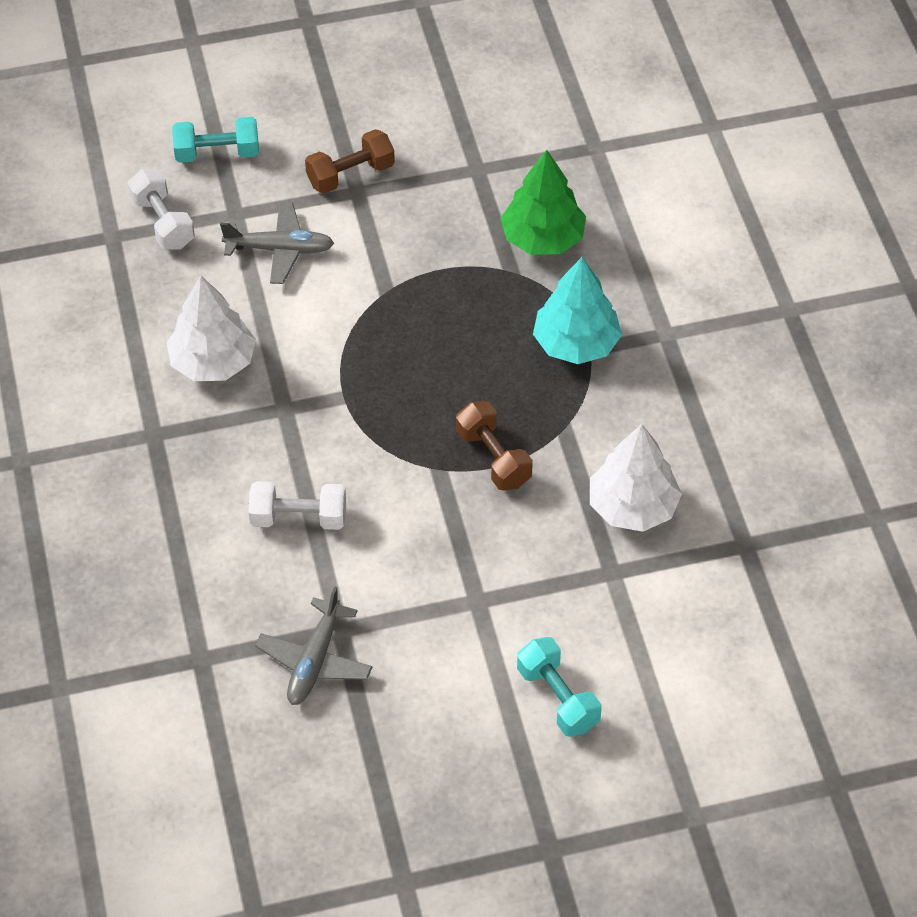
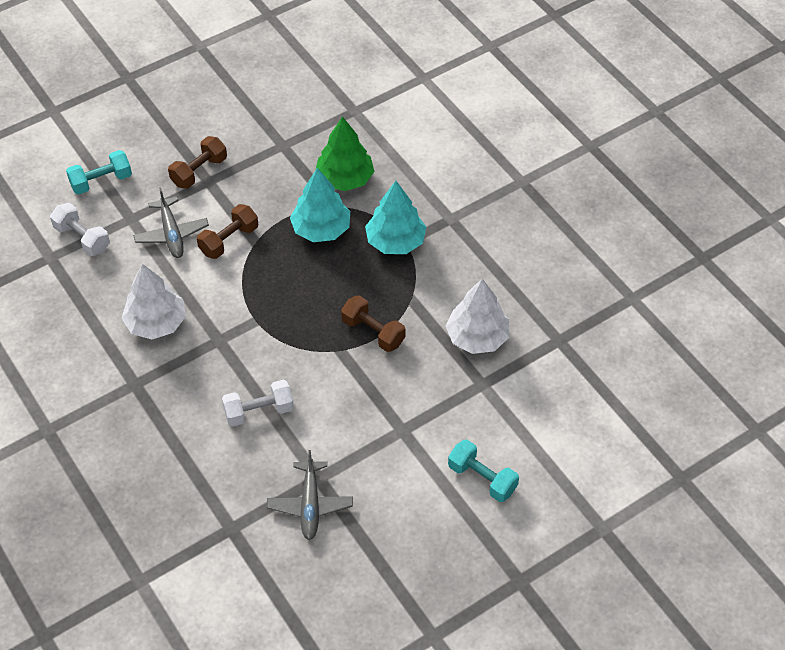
camera: 20 degrees left, 0 degrees up
grey plane [220,202,334,284] -> grey plane turned 90 degrees clockwise [133,187,209,258]
none -> brown dumbbell [197,204,258,259]
none -> turquoise tree [290,168,350,242]

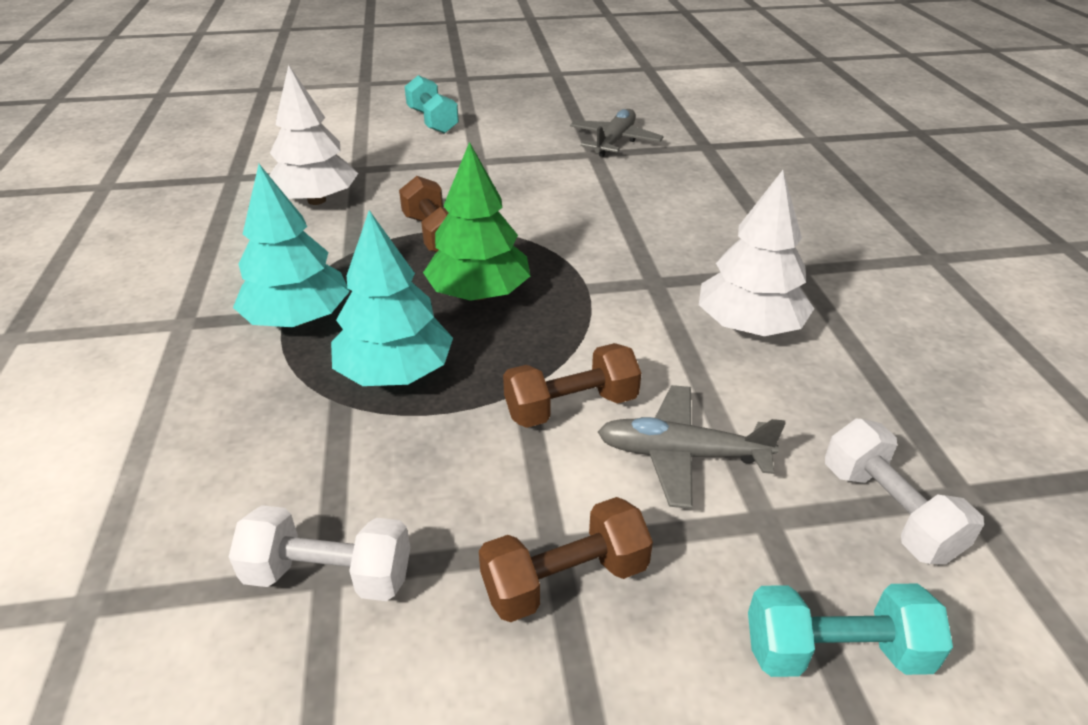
camera: 155 degrees left, 15 degrees down
grey plane [133,187,209,258] -> grey plane turned 90 degrees counterclockwise [598,385,786,509]
white dumbbell [222,380,294,427] -> white dumbbell moved to [229,505,410,601]
green tree [316,116,375,191] -> green tree moved to [423,142,530,301]

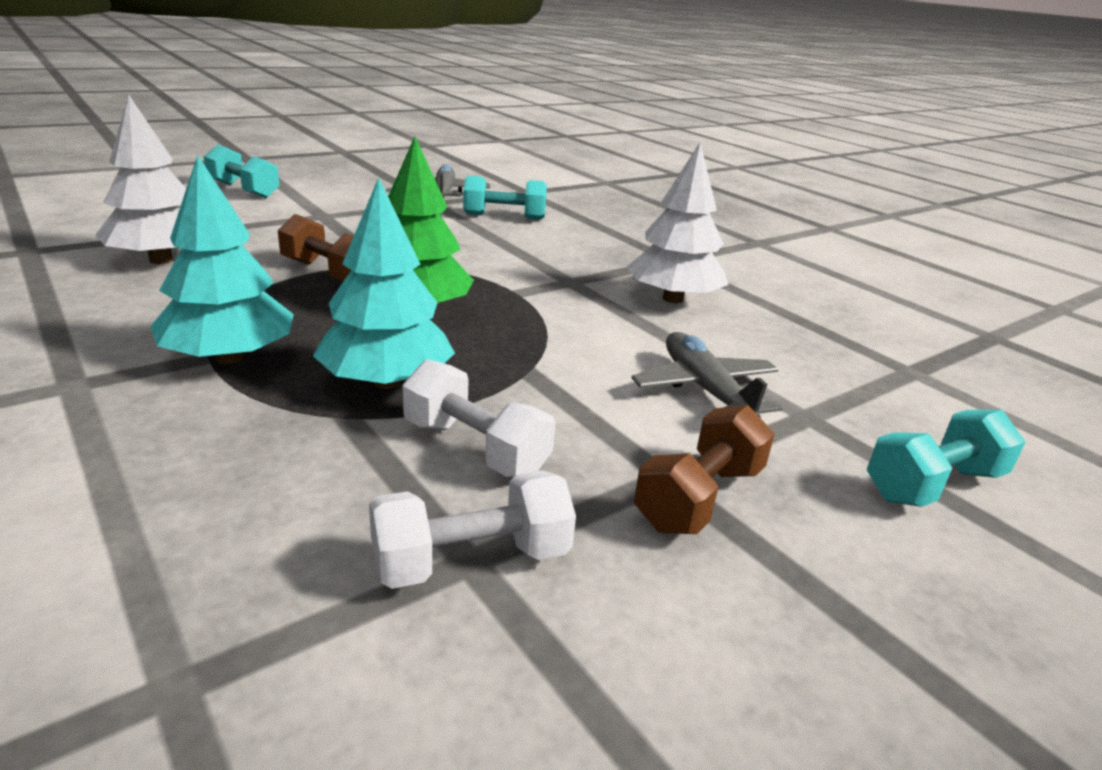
camera: 30 degrees left, 10 degrees down
brown dumbbell [503,343,641,428] -> none
grey plane [598,385,786,509] -> grey plane turned 90 degrees clockwise [631,332,783,418]
white dumbbell [825,419,984,564] -> white dumbbell moved to [403,359,556,477]
none -> turquoise dumbbell [463,176,547,220]

